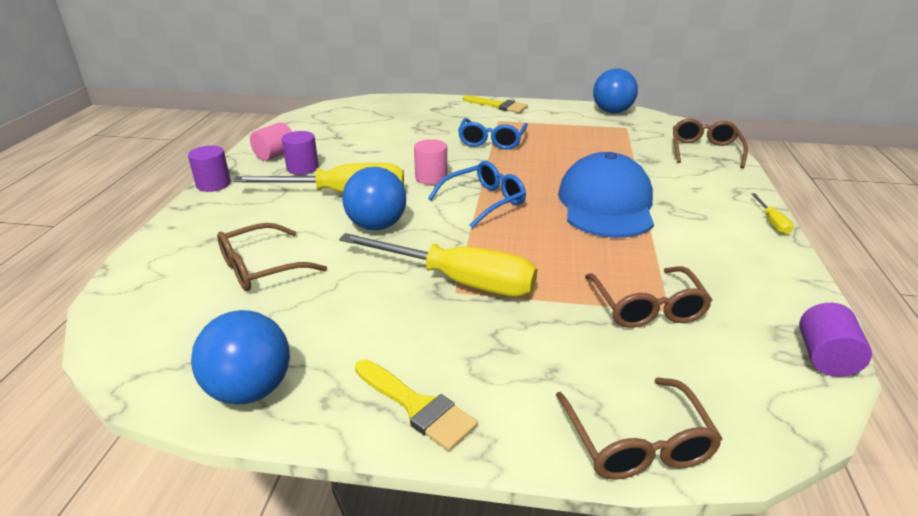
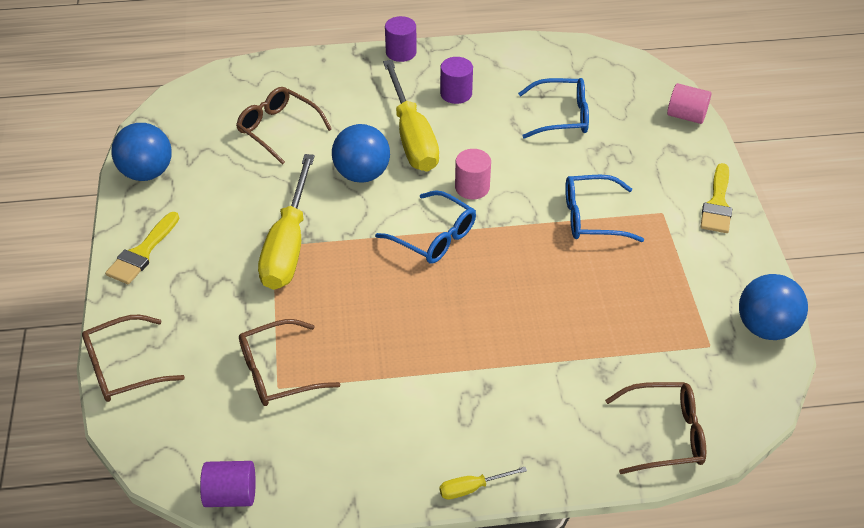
camera: 75 degrees right, 15 degrees up
pink cylinder [250,122,292,161] -> pink cylinder moved to [667,83,711,124]
blue cap [558,152,654,238] -> none
none -> blue glasses [518,78,589,139]

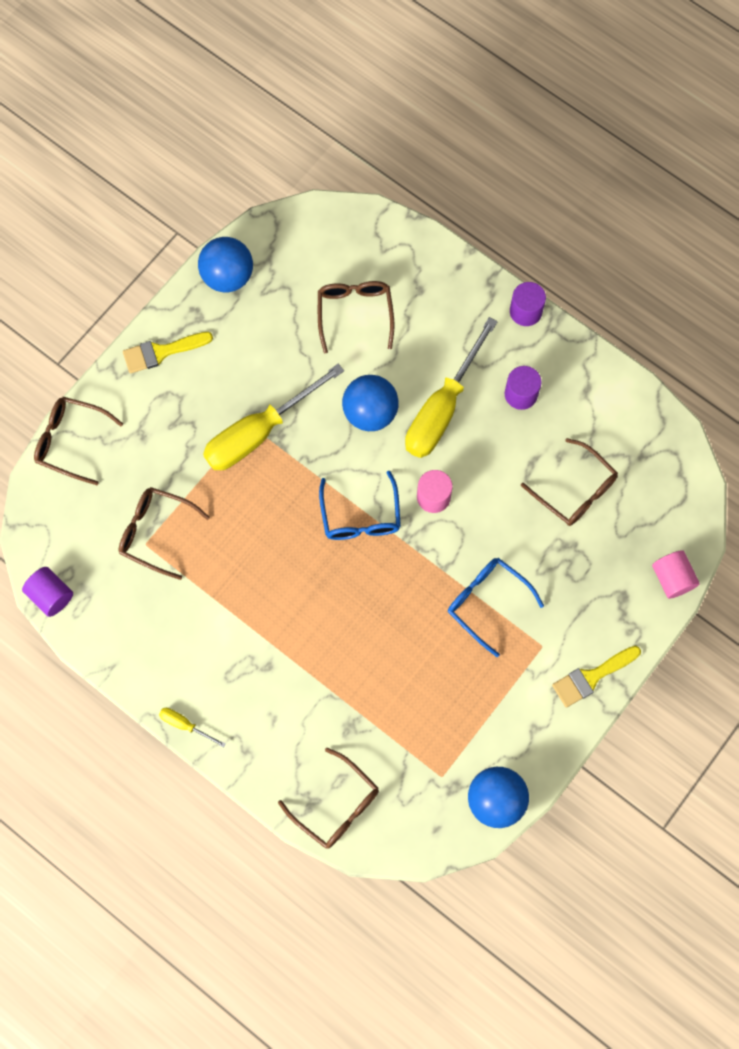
camera: 45 degrees right, 25 degrees up
blue glasses [518,78,589,139] -> brown glasses [521,438,618,526]

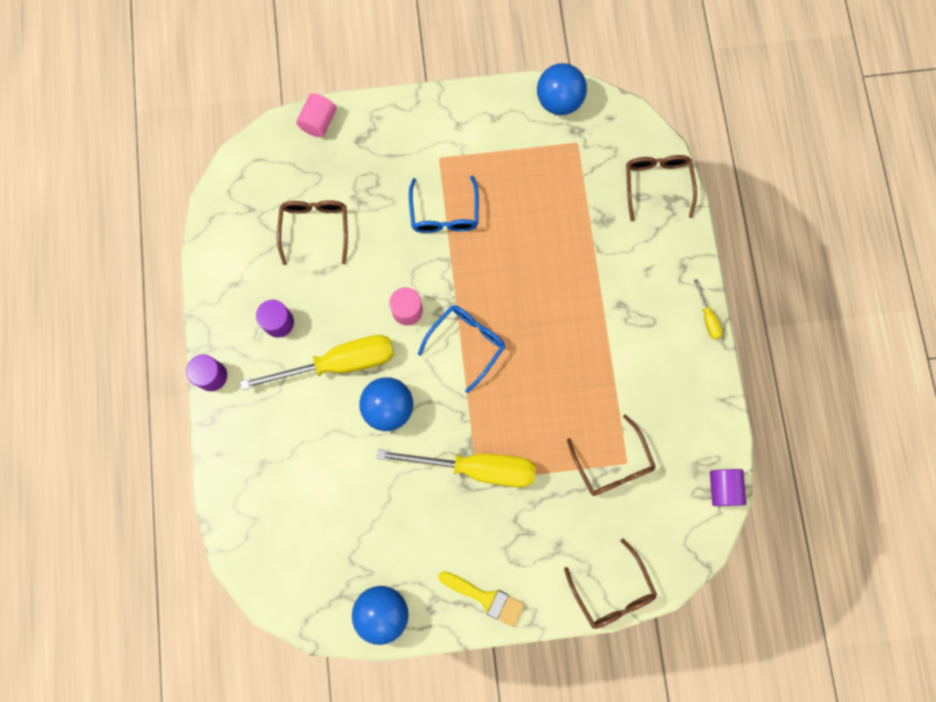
camera: 135 degrees left, 5 degrees up
brown glasses [318,281,394,353] -> none
yellow brush [552,646,641,708] -> none

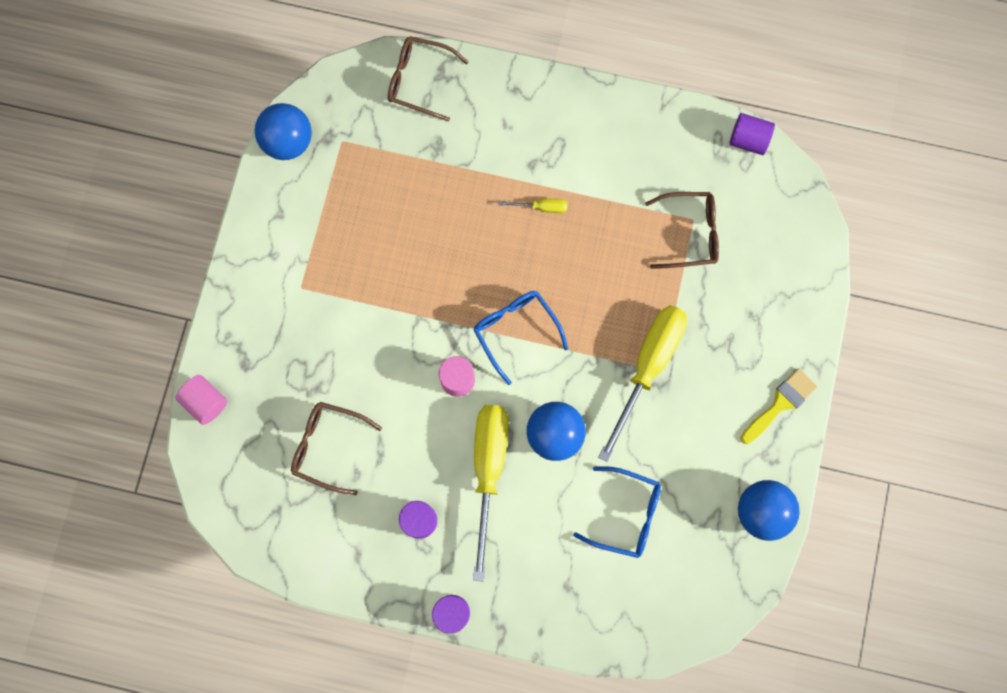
camera: 70 degrees left, 0 degrees up
blue glasses [409,176,479,233] -> blue glasses moved to [573,467,661,558]
brown glasses [564,538,657,629] -> none
yellow screwdriver [694,279,722,339] -> yellow screwdriver moved to [498,199,567,213]

